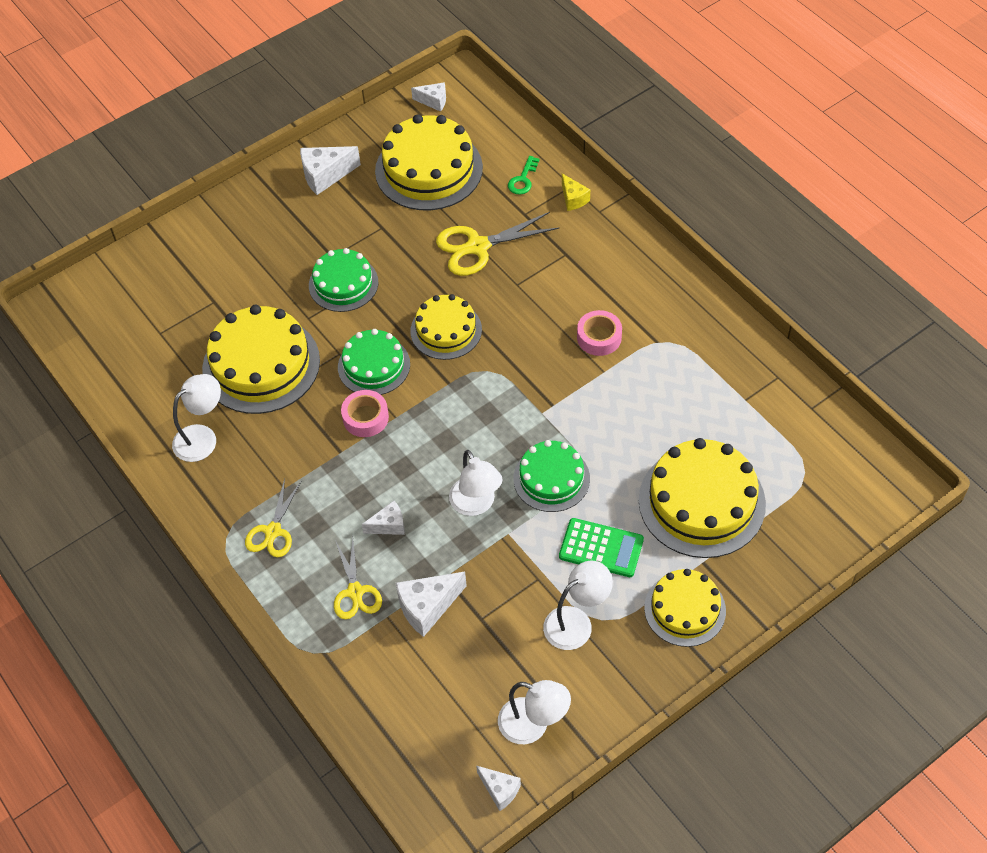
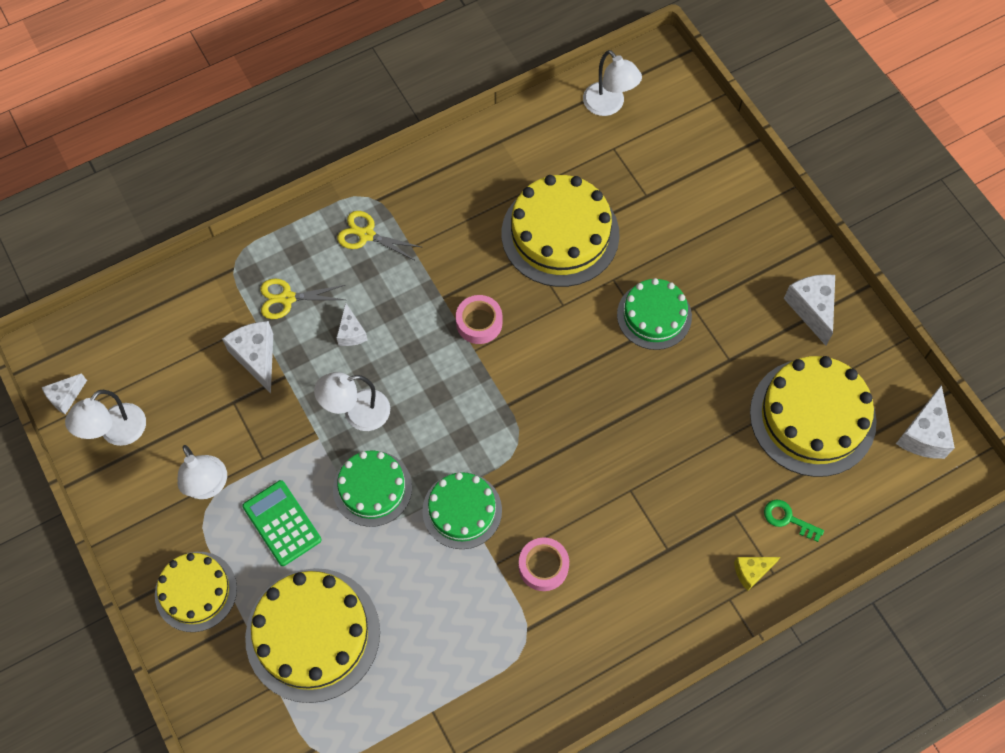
camera: 95 degrees right, 10 degrees up
white lamp [172,374,221,462] -> white lamp moved to [583,50,642,116]
green cake [338,329,410,395] -> green cake moved to [422,472,502,549]
white cheese [411,82,446,112] -> white cheese [896,385,955,459], size x1.63
yellow cake [411,294,482,360] -> none
yellow scissors [436,212,559,276] -> none
green calculator [559,518,644,577] -> green calculator turned 120 degrees clockwise [242,480,322,566]

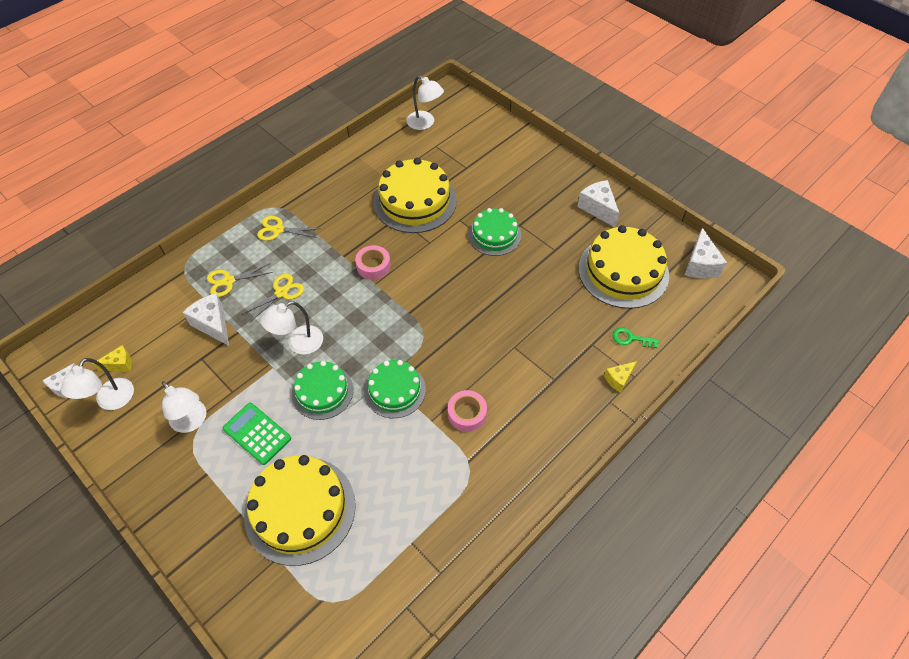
camera: 15 degrees left, 10 degrees down
yellow cake [155,552,237,632] -> none
white cheese [336,303,367,346] -> yellow scissors [241,274,304,323]
none -> yellow cheese [93,345,132,372]

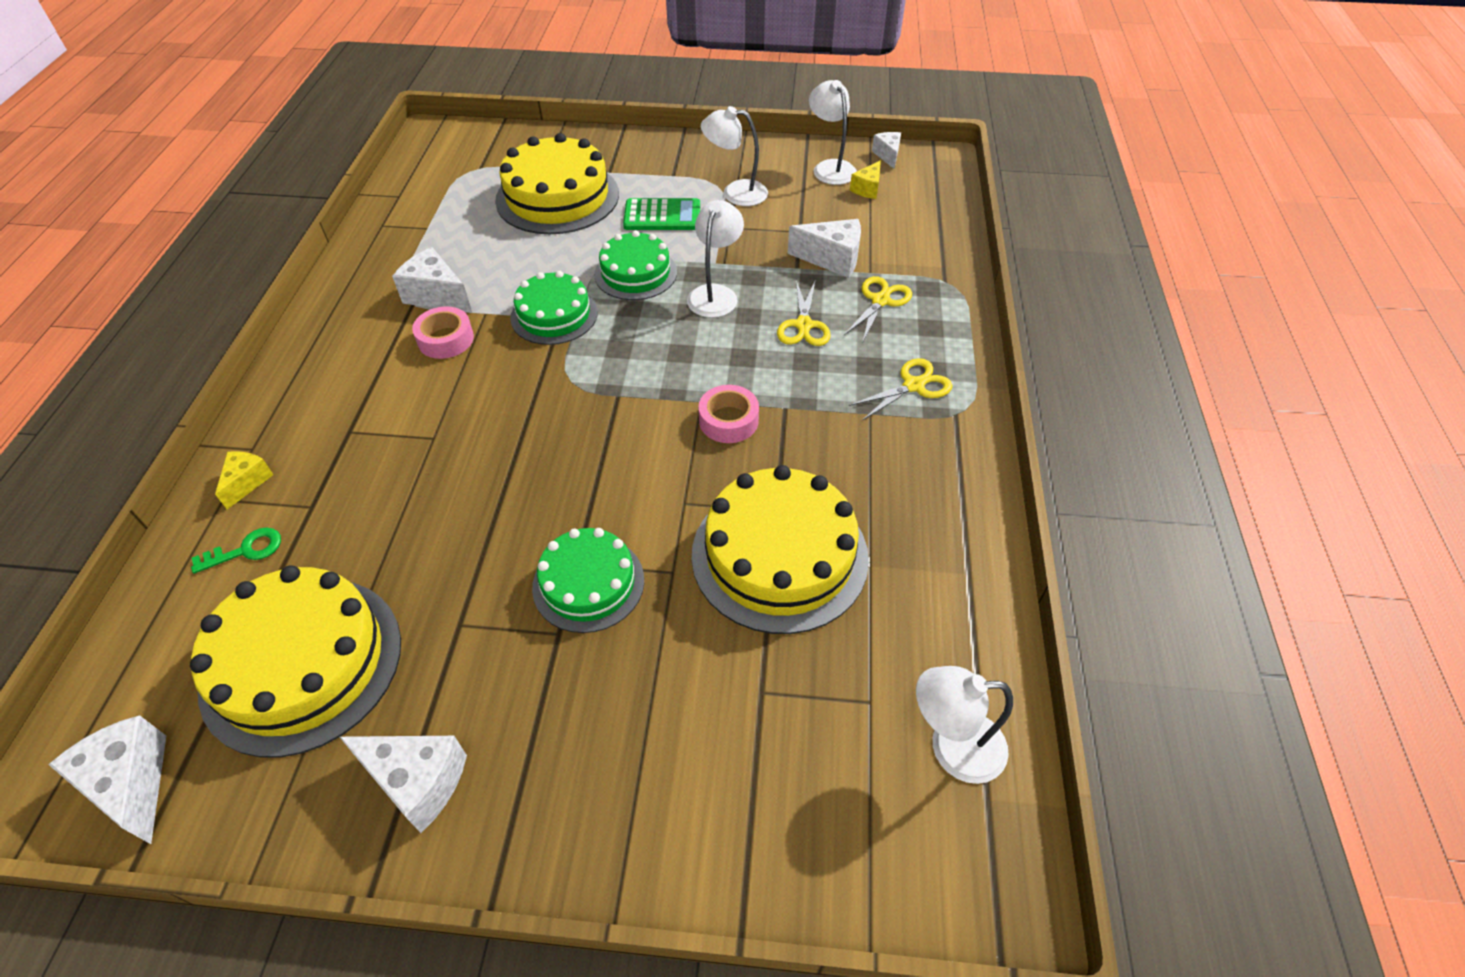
camera: 140 degrees right, 5 degrees down
none -> white cheese [392,247,472,313]

